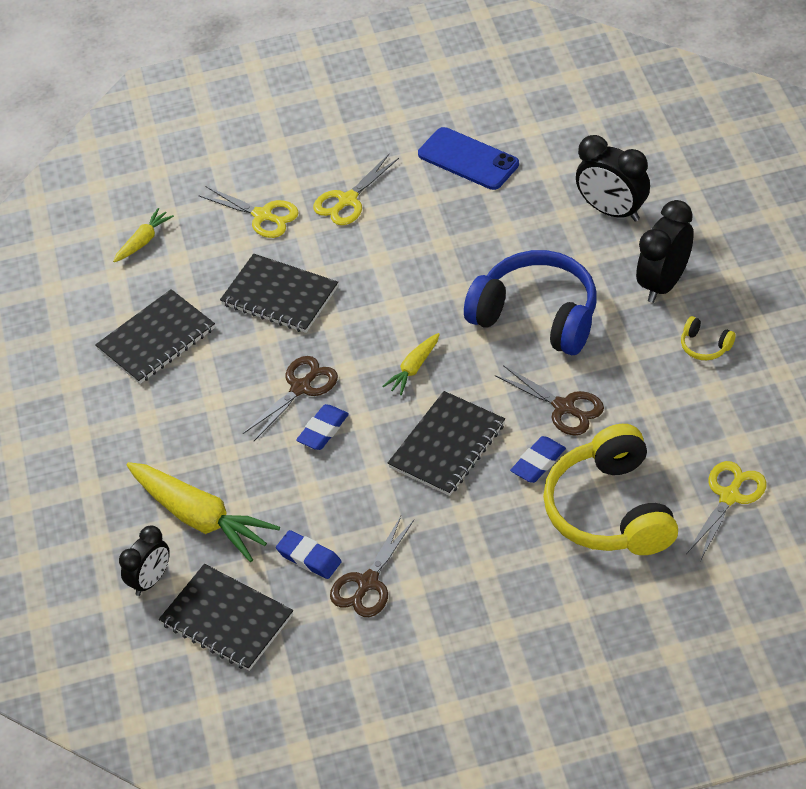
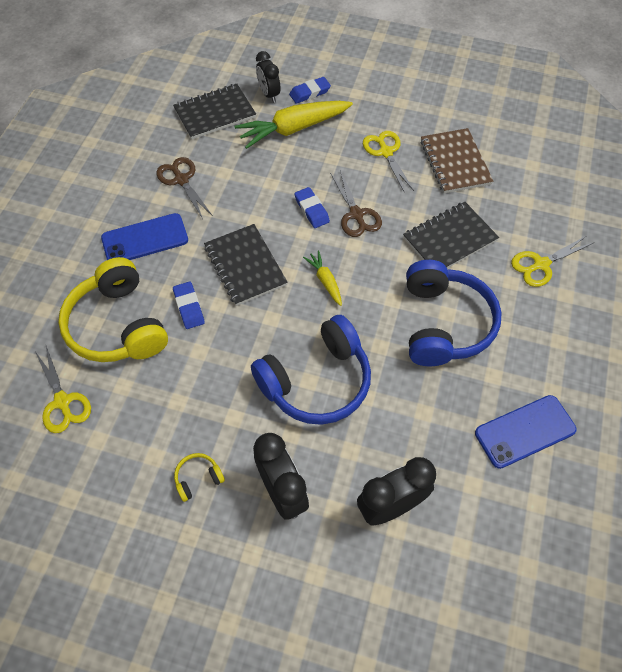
camera: 115 degrees right, 10 degrees up
black notebook [95,289,215,384] -> brown notebook [421,128,493,193]
yellow carrot [113,208,174,262] -> none
blue eraser [276,530,342,579] -> blue eraser moved to [289,77,331,104]
yellow scissors [313,154,399,225] -> yellow scissors moved to [363,131,414,193]
brown scissors [495,365,604,436] -> none
yellow headphones [543,424,678,555] -> yellow headphones turned 135 degrees counterclockwise [58,257,168,362]
none -> blue phone [101,213,188,260]
none -> blue headphones [406,260,502,366]

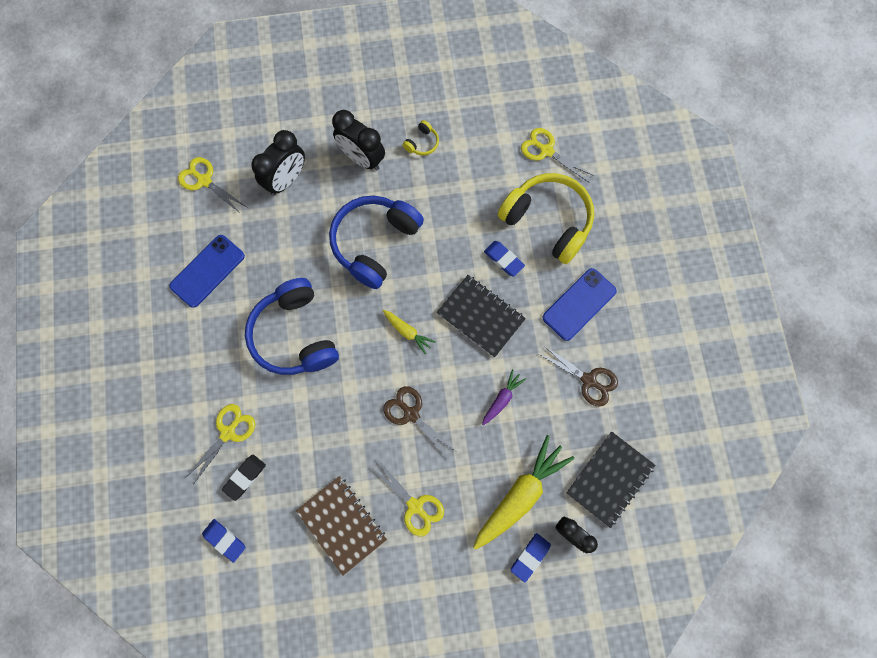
camera: 155 degrees right, 15 degrees up
blue eraser [294,187,330,228] -> blue eraser moved to [202,519,245,563]
black notebook [403,202,499,268] -> none
none -> yellow scissors [178,157,247,214]
none -> black eraser [222,455,266,501]
none -> purple carrot [482,369,526,425]

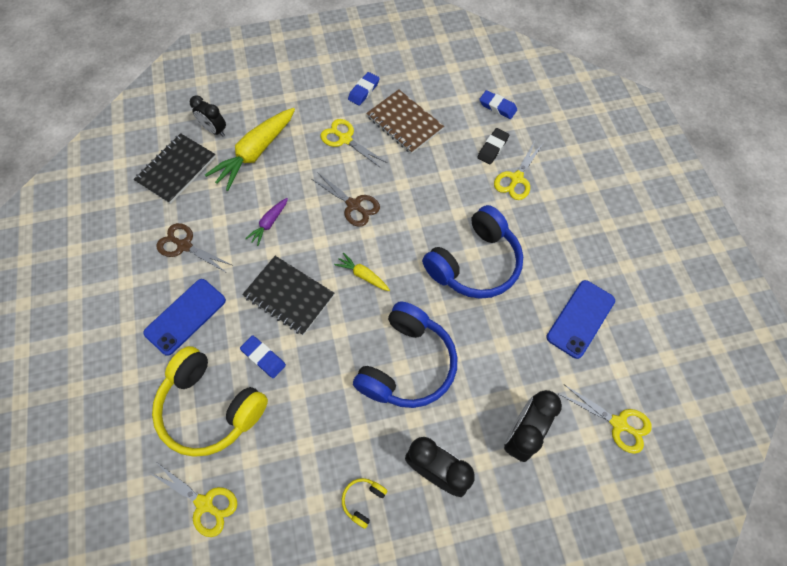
camera: 175 degrees right, 10 degrees down
blue headphones [245,278,339,375] -> blue headphones turned 75 degrees clockwise [422,205,523,299]
blue eraser [511,533,551,582] -> blue eraser moved to [348,72,380,106]

